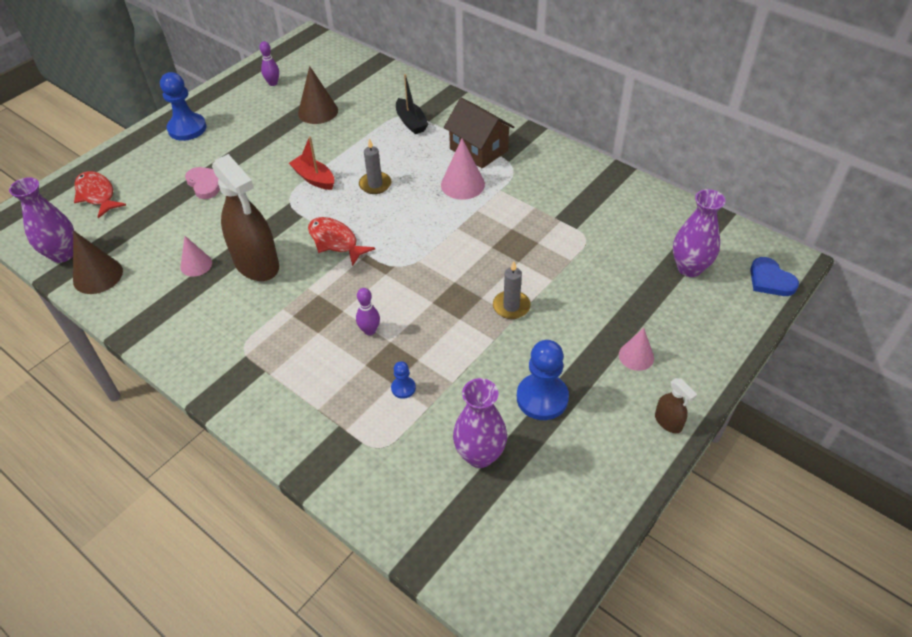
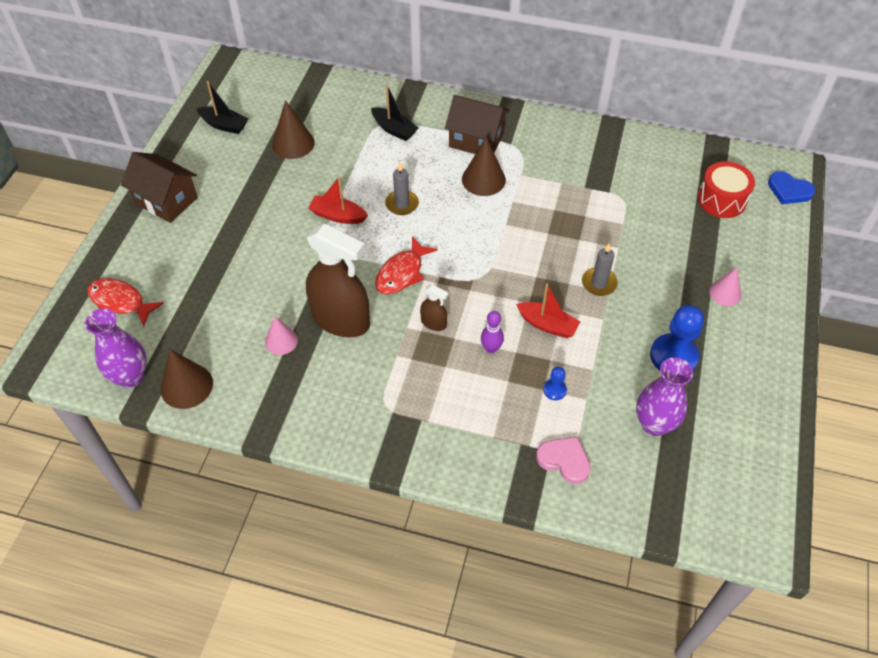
camera: 25 degrees left, 5 degrees up
blue pawn [160,72,207,141] -> brown house [121,152,198,223]
pink heart [185,167,220,199] -> pink heart moved to [536,436,591,484]
purple bowling pin [260,41,279,86] -> black boat [196,81,248,134]
red fish [308,217,375,267] -> red fish turned 75 degrees counterclockwise [375,236,438,295]
pink cone [441,139,485,200] -> brown cone [462,137,506,196]
brown spray bottle [655,378,697,433] -> brown spray bottle moved to [420,284,449,331]
purple vase [673,189,726,277] -> red drum [698,161,755,218]
none -> red boat [516,283,581,338]

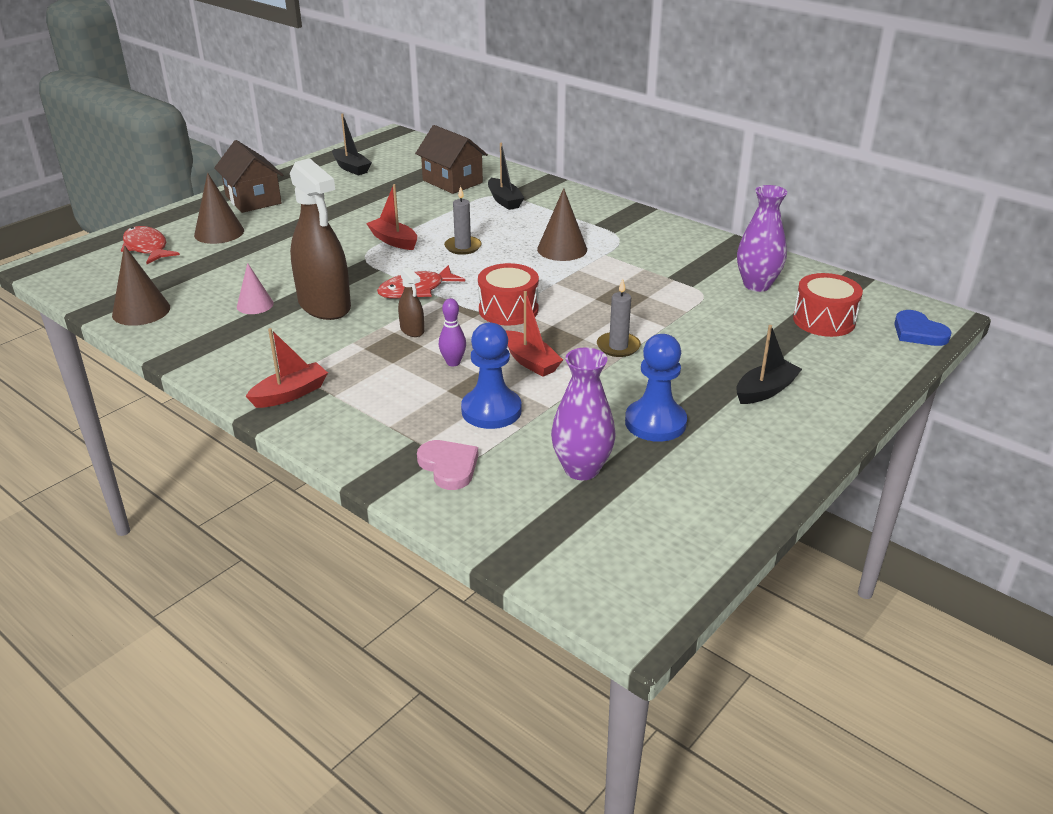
camera: 25 degrees right, 20 degrees down
purple vase [85,308,147,388] -> purple vase moved to [737,185,787,292]
brown cone [272,100,315,159] -> brown cone moved to [194,173,244,244]
brown house [445,95,510,154] -> brown house moved to [415,125,488,194]
blue pawn [543,367,567,400] -> blue pawn [461,322,522,429], size x2.08
pink cone [709,267,742,306] -> black boat [736,325,802,404]
none -> red boat [245,328,328,408]
none -> red drum [478,263,539,326]

